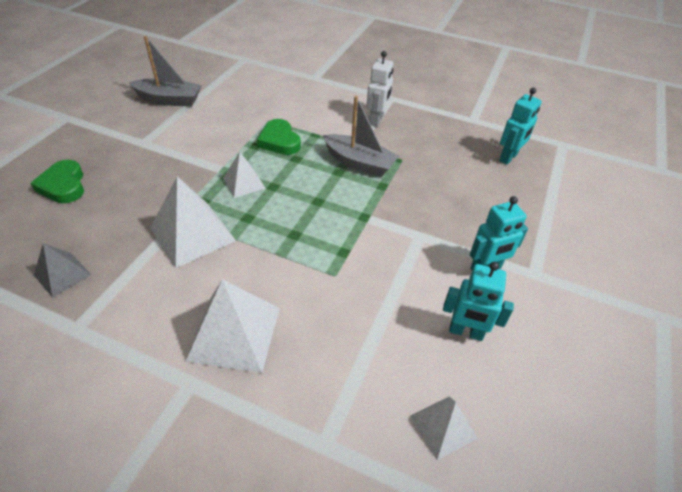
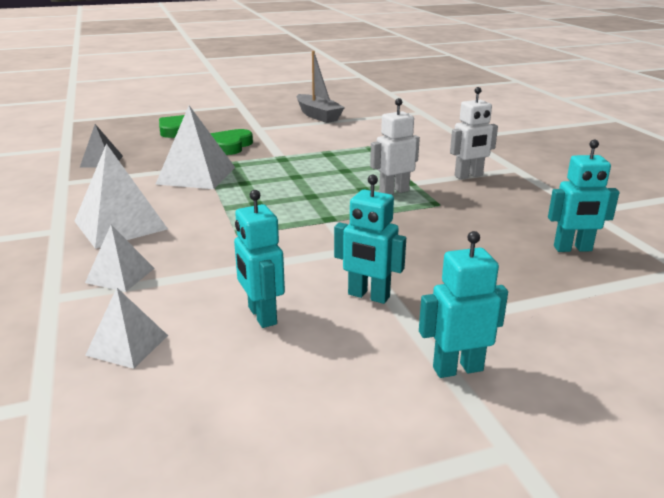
camera: 50 degrees right, 20 degrees down
white pyramid [223,152,266,198] -> white pyramid moved to [85,225,155,292]
green heart [257,119,301,155] -> green heart moved to [210,129,253,155]
grey boat [323,96,399,177] -> white robot [370,98,420,195]
none -> turquoise robot [419,231,508,378]

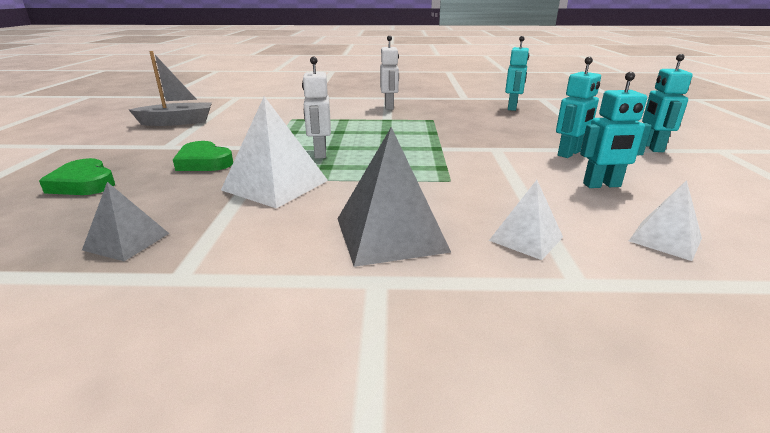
camera: 70 degrees left, 0 degrees up
white pyramid [74,144,168,249] -> grey pyramid [337,127,451,267]
white robot [370,98,420,195] -> white robot moved to [302,57,331,158]

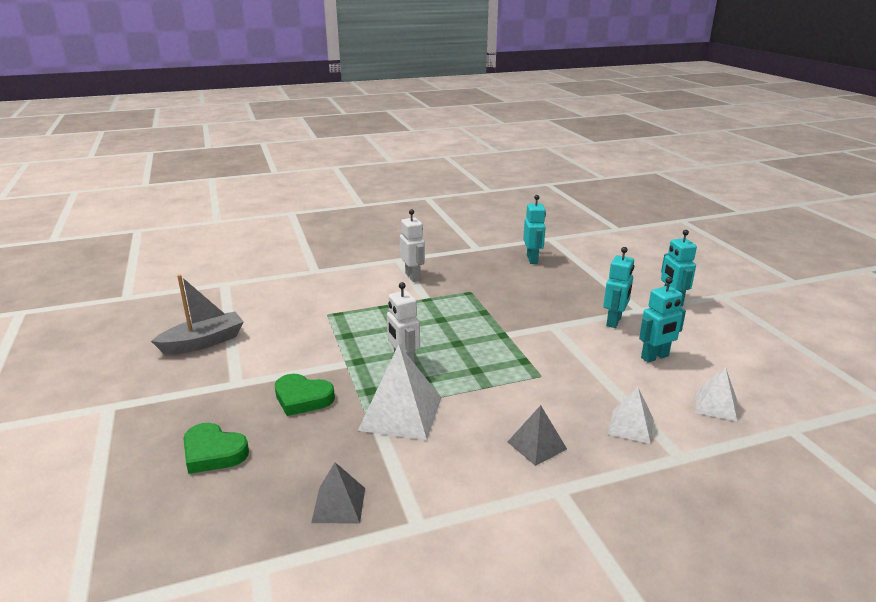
camera: 20 degrees left, 0 degrees up
grey pyramid [337,127,451,267] -> grey pyramid [508,405,567,466], size x0.58

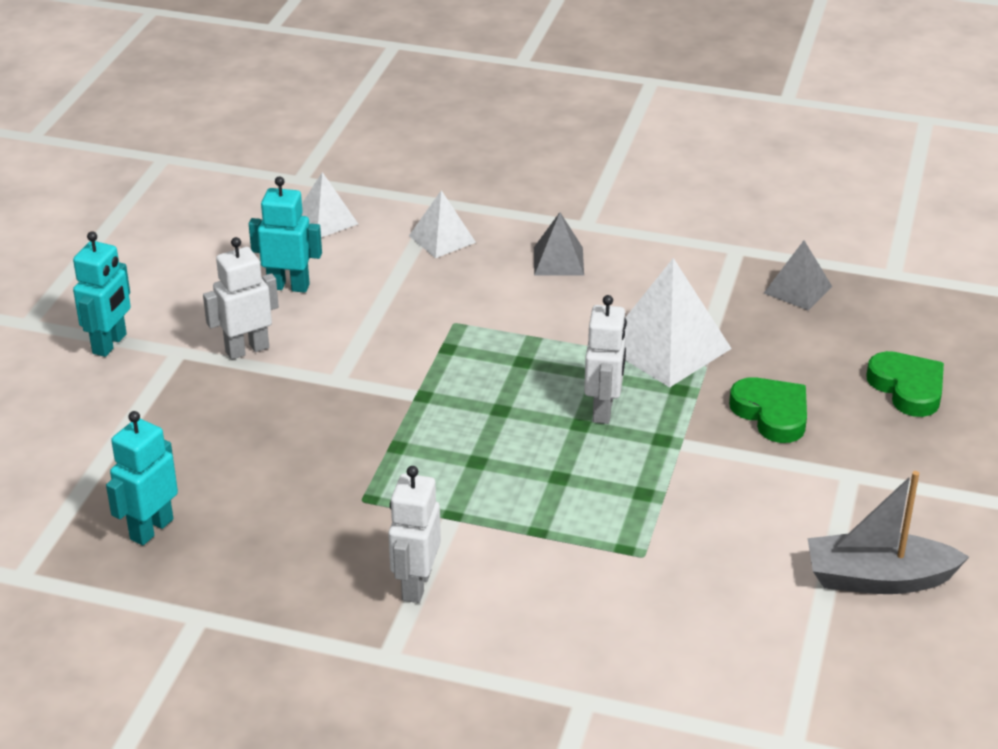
camera: 145 degrees left, 10 degrees up
turquoise robot [603,247,634,328] -> white robot [203,237,279,360]

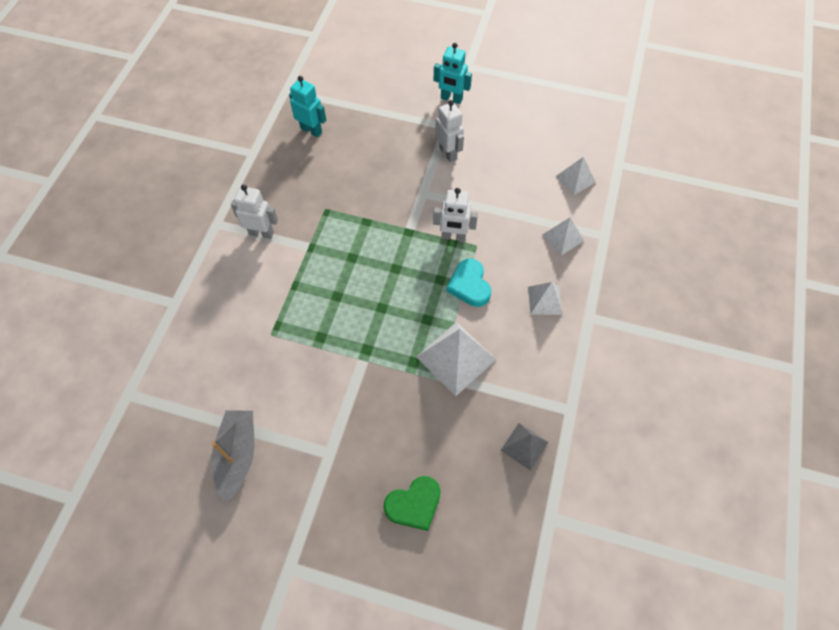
camera: 90 degrees right, 25 degrees up
turquoise robot [249,176,322,293] -> none
grey pyramid [534,212,584,276] -> white pyramid [528,282,562,315]
white robot [584,295,627,424] -> white robot moved to [433,188,478,241]
green heart [729,377,807,443] -> none
none -> turquoise heart [446,259,491,307]

